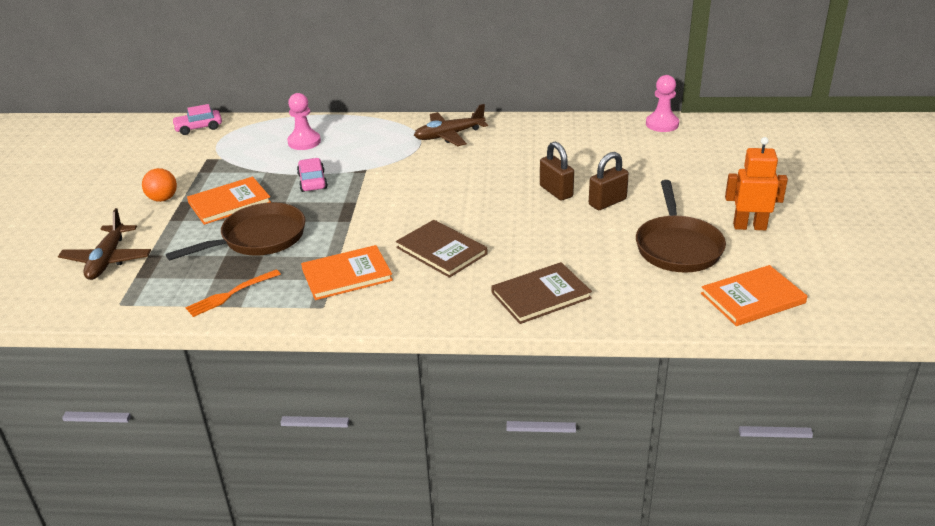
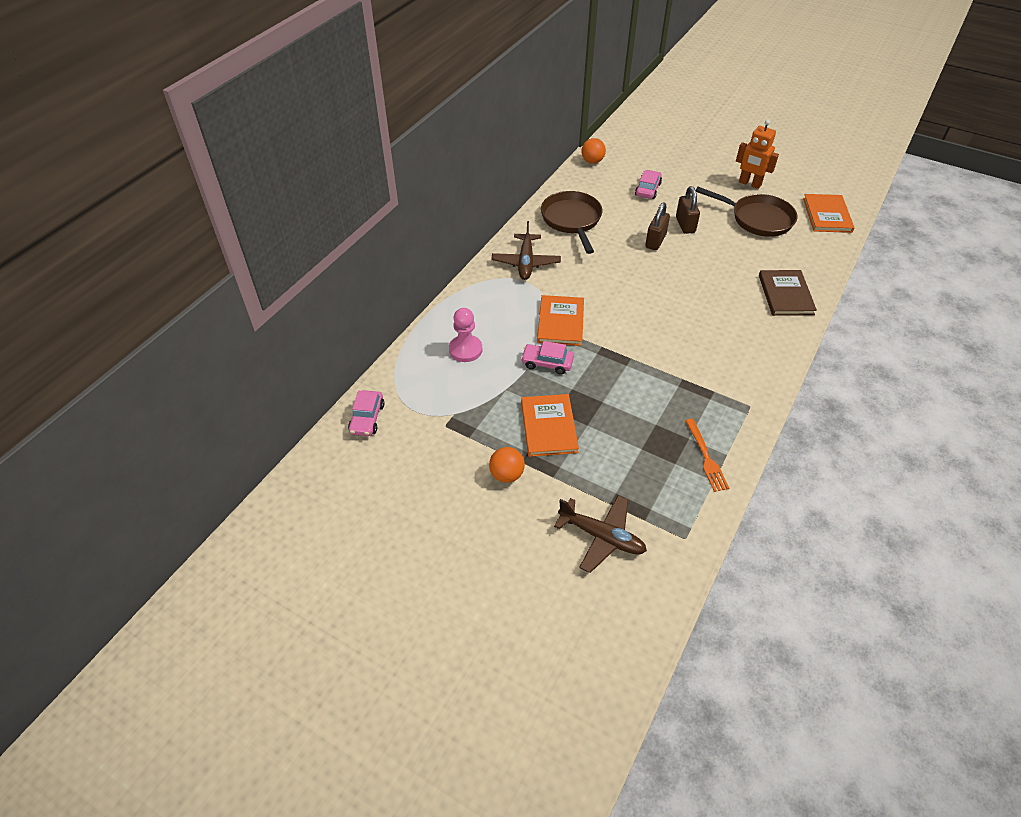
camera: 65 degrees left, 15 degrees up
brown pan [166,202,306,261] -> brown pan moved to [541,191,602,254]
orange book [301,245,393,300] -> orange book moved to [537,295,584,346]
brown book [396,220,487,278] -> none
brown padlock [540,142,574,201] -> brown padlock turned 60 degrees counterclockwise [645,202,670,250]
pink pawn [646,75,679,132] -> orange ball [581,138,606,164]
orange robot [725,137,788,230] -> orange robot turned 90 degrees counterclockwise [736,119,779,189]
none -> pink car [635,170,662,199]

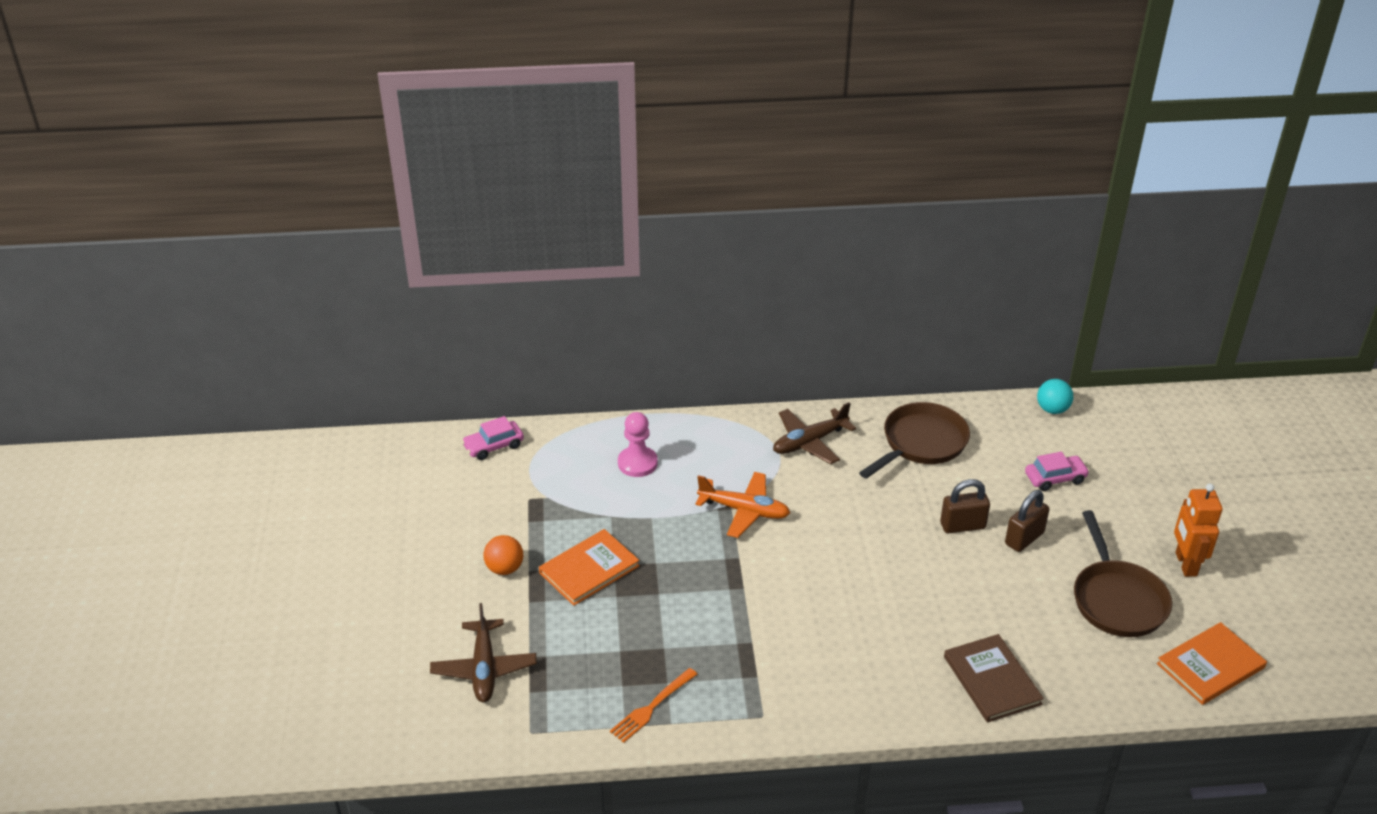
camera: 55 degrees right, 10 degrees down
pink car [521,341,574,374] -> none
orange book [537,295,584,346] -> orange plane [695,472,790,538]
orange ball [581,138,606,164] -> turquoise ball [1037,379,1073,414]
brown book [759,270,817,316] -> brown book turned 75 degrees counterclockwise [944,634,1044,722]

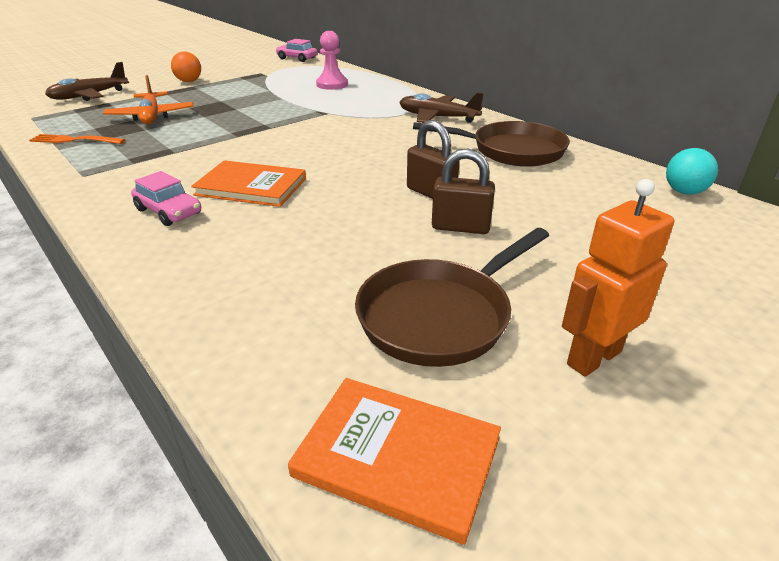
camera: 55 degrees right, 5 degrees down
orange book [539,529,640,606] -> orange book moved to [191,160,306,207]
orange plane [695,472,790,538] -> orange plane moved to [103,75,193,124]
brown book [944,634,1044,722] -> none
pink car [1025,452,1089,491] -> pink car moved to [131,171,201,226]

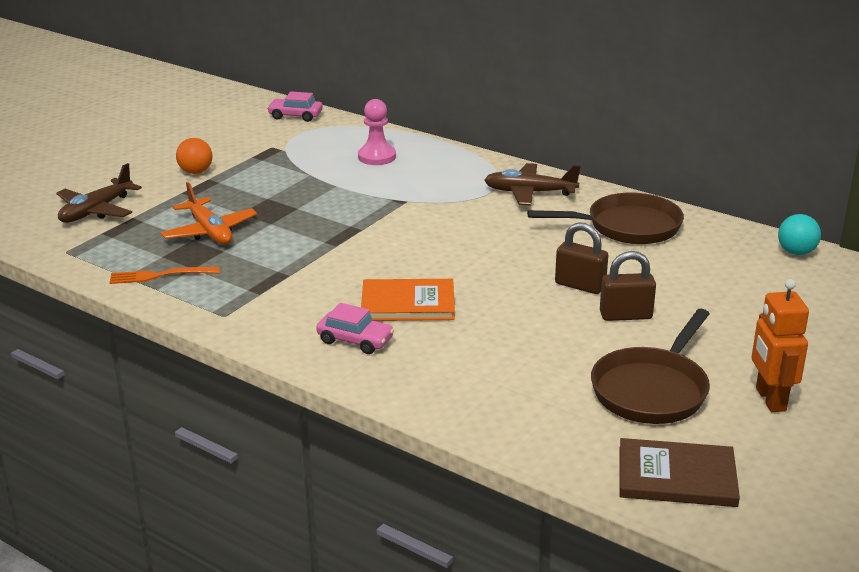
camera: 15 degrees left, 5 degrees down
orange book [288,378,501,545] -> brown book [619,438,740,507]
orange robot [562,179,674,377] -> orange robot turned 45 degrees counterclockwise [752,279,809,412]

